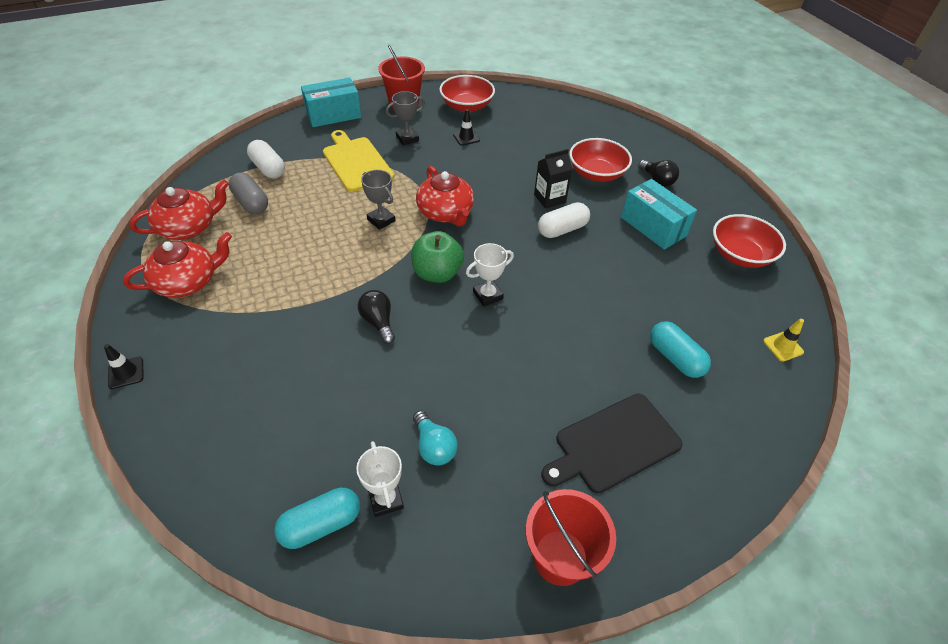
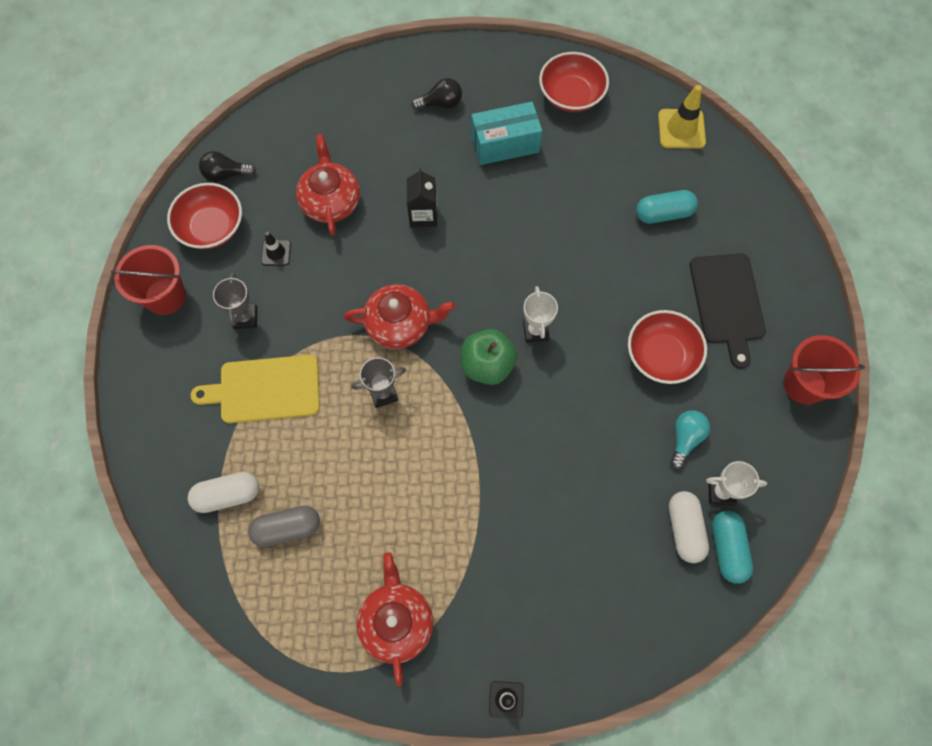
camera: 65 degrees left, 20 degrees up
red teapot [130,179,229,240] -> red teapot moved to [296,134,360,236]
turquoise box [301,78,361,127] -> none
black light bulb [358,290,395,344] -> black light bulb moved to [199,151,256,182]
turquoise light bulb [413,411,458,466] -> turquoise light bulb turned 60 degrees counterclockwise [670,410,710,469]
white capsule [538,202,590,238] -> white capsule moved to [669,491,709,563]
red bowl [569,138,632,182] -> red bowl moved to [628,310,707,384]
yellow traffic cone [763,319,804,362] -> yellow traffic cone [658,85,706,149], size x1.70

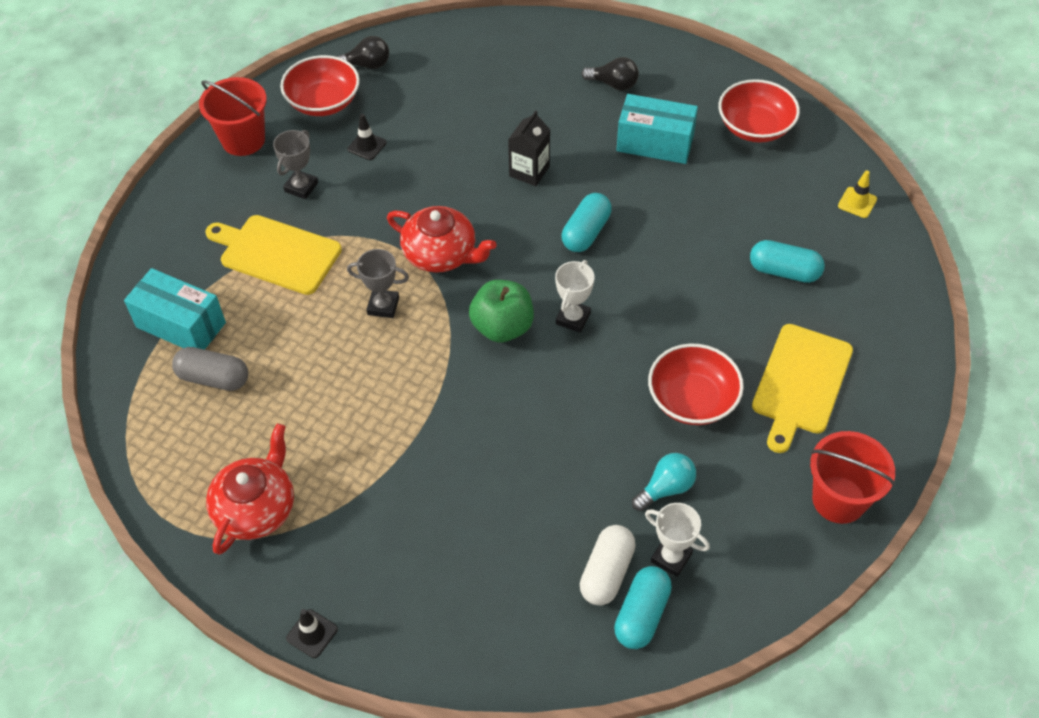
camera: 30 degrees right, 15 degrees down
white capsule [188,472,259,513] -> turquoise box [124,268,226,350]
black light bulb [199,151,256,182] -> black light bulb turned 150 degrees clockwise [335,36,389,69]
red teapot [296,134,360,236] -> none
yellow traffic cone [658,85,706,149] -> yellow traffic cone [838,170,877,218], size x0.59
black cutting board [690,254,766,369] -> yellow cutting board [752,324,853,453]
none -> turquoise capsule [562,193,612,252]

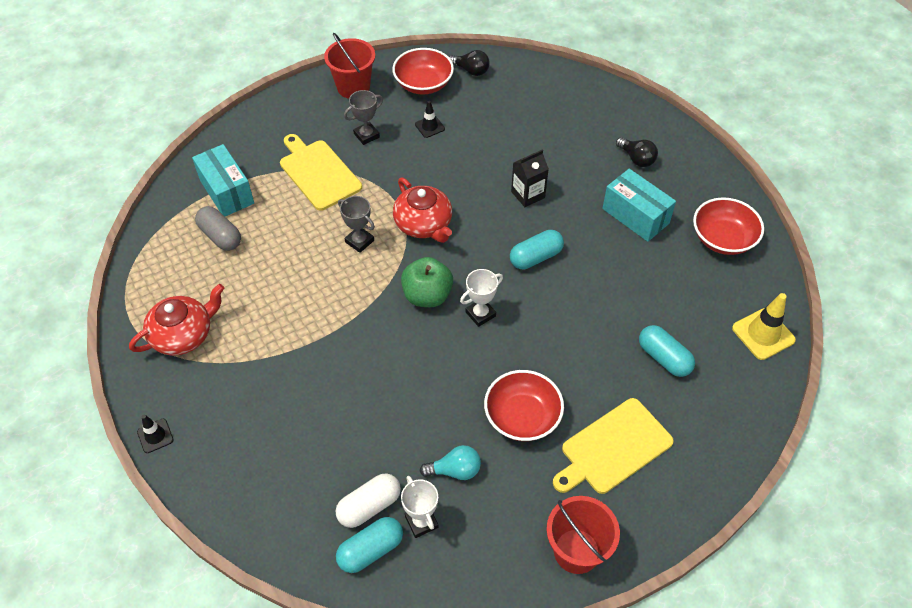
camera: 30 degrees right, 0 degrees up
yellow traffic cone [838,170,877,218] -> yellow traffic cone [732,293,796,360], size x1.70

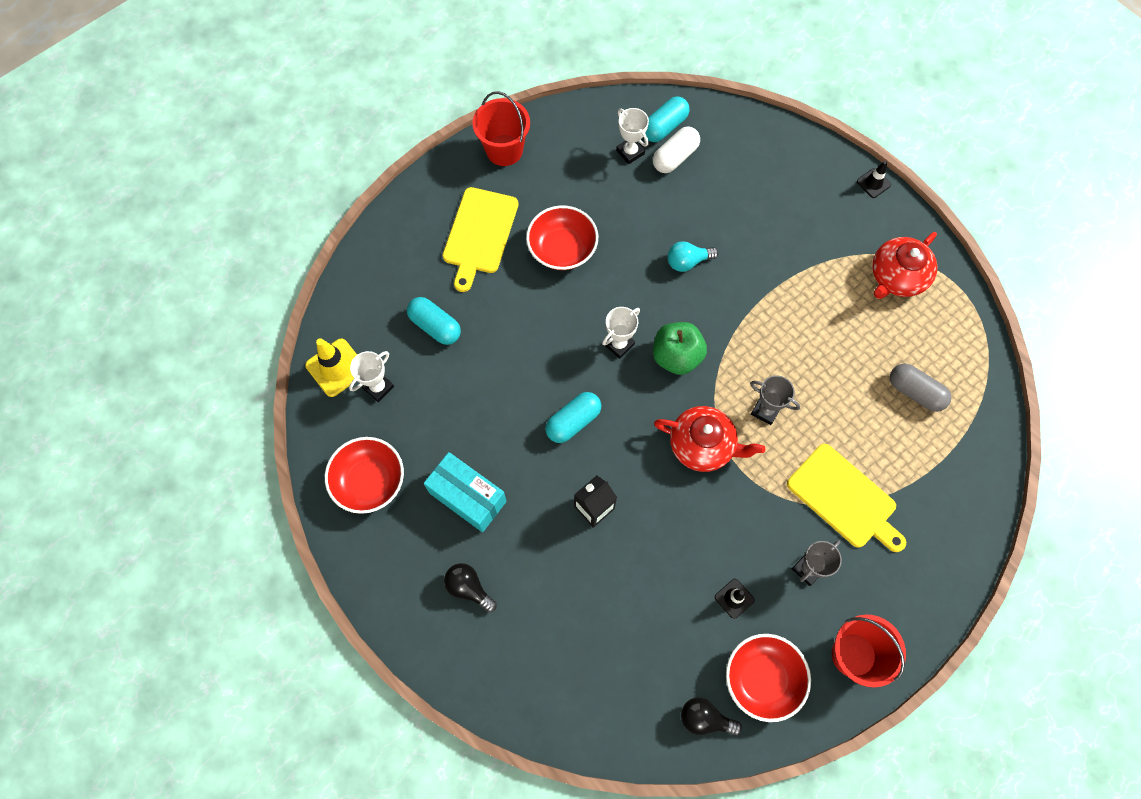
camera: 170 degrees right, 15 degrees up
turquoise box [192,144,254,216] -> none
red teapot [393,178,452,243] -> red teapot turned 150 degrees clockwise [654,406,765,472]
turquoise light bulb [420,445,481,480] -> turquoise light bulb moved to [667,241,718,272]
yellow cutting board [553,398,674,494] -> yellow cutting board turned 150 degrees clockwise [443,187,518,292]
none -> white trophy [349,351,394,402]

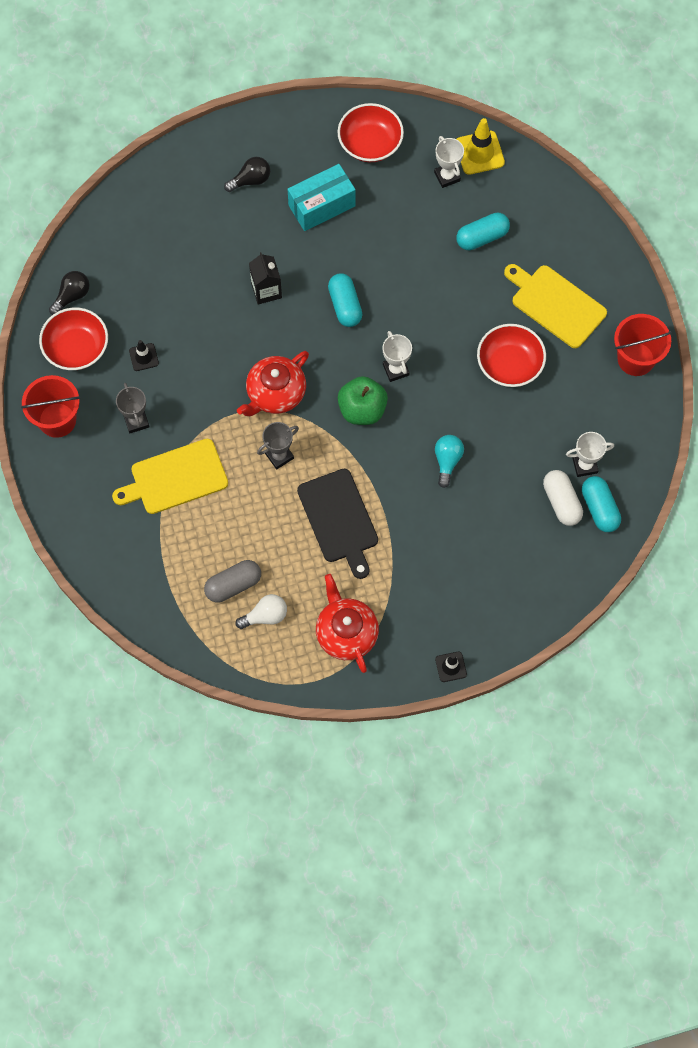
camera: 115 degrees right, 0 degrees up
none -> white light bulb [235,594,287,629]
none -> black cutting board [297,469,378,579]

